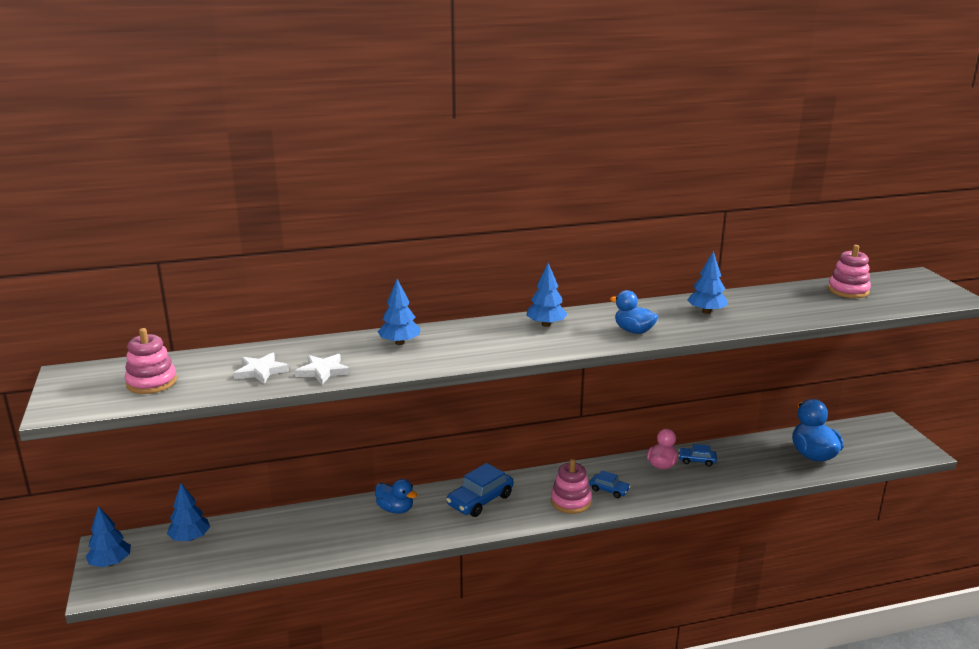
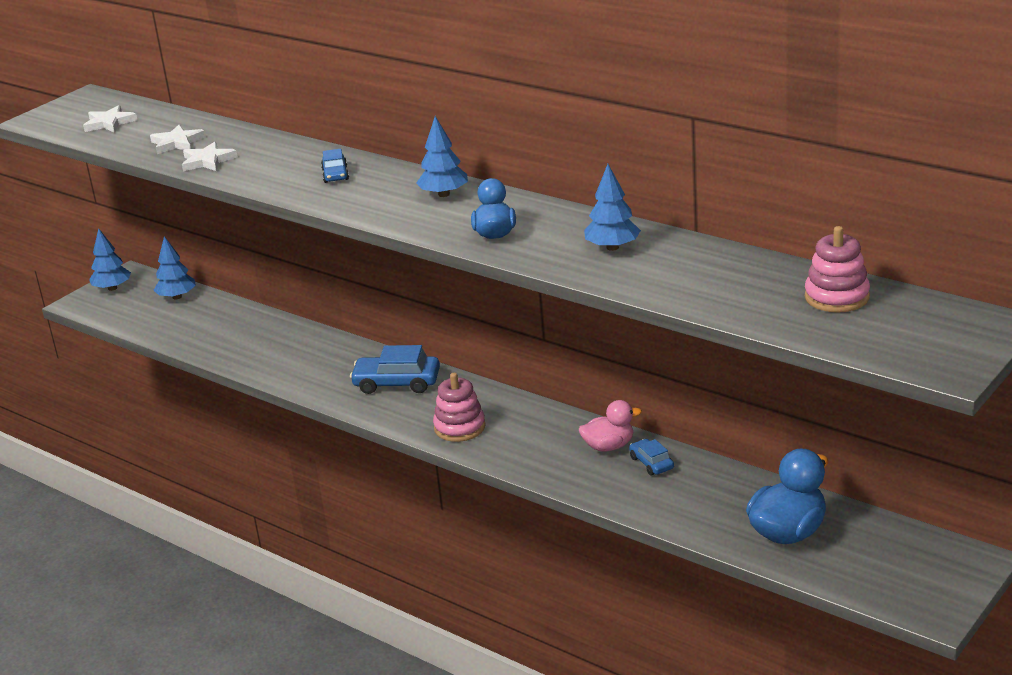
camera: 55 degrees right, 5 degrees up
pink stacking toy [125,328,177,394] -> white star [83,105,137,133]
blue duck [375,479,417,514] -> none
blue tree [378,279,420,345] -> none
blue car [589,471,631,498] -> blue car moved to [321,149,349,183]

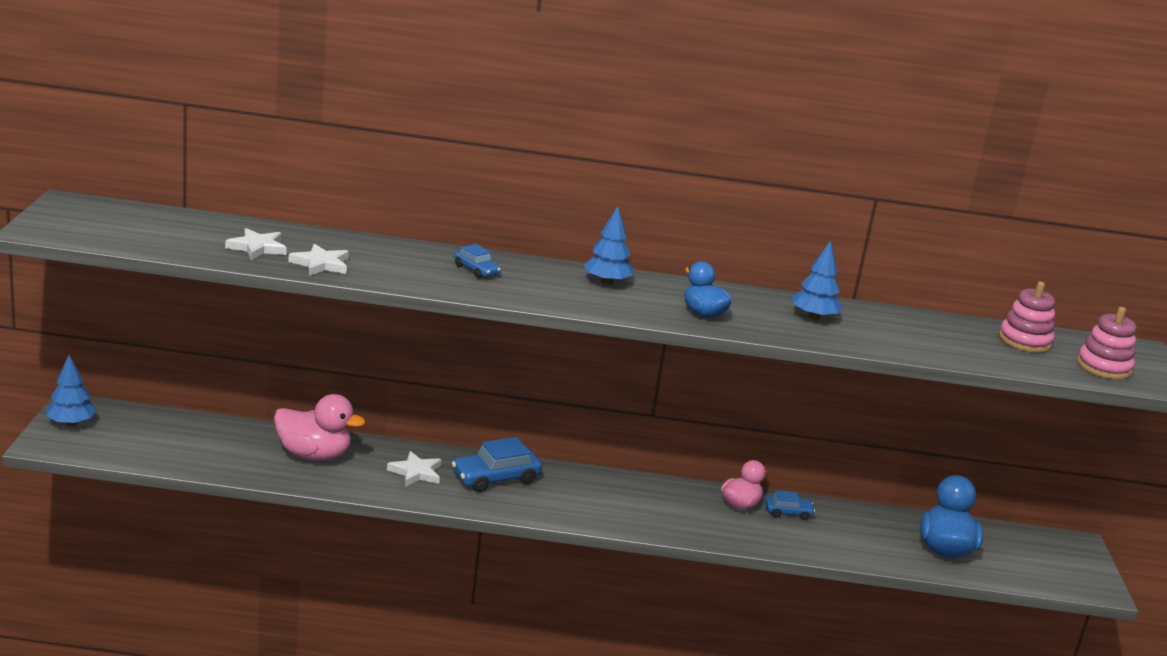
camera: 40 degrees left, 5 degrees down
white star [83,105,137,133] -> white star moved to [387,451,442,487]
blue tree [154,236,196,299] -> none
pink stacking toy [433,373,486,442] -> pink stacking toy moved to [1077,307,1137,380]
blue car [629,439,674,476] -> blue car turned 150 degrees clockwise [765,490,815,520]
none -> pink duck [274,394,366,461]

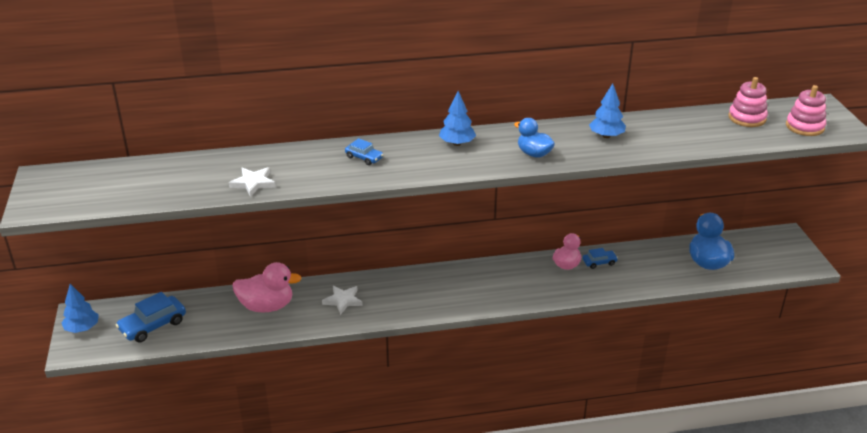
camera: 10 degrees left, 10 degrees up
white star [225,228,287,260] -> none
blue car [452,437,542,492] -> blue car moved to [116,292,186,342]

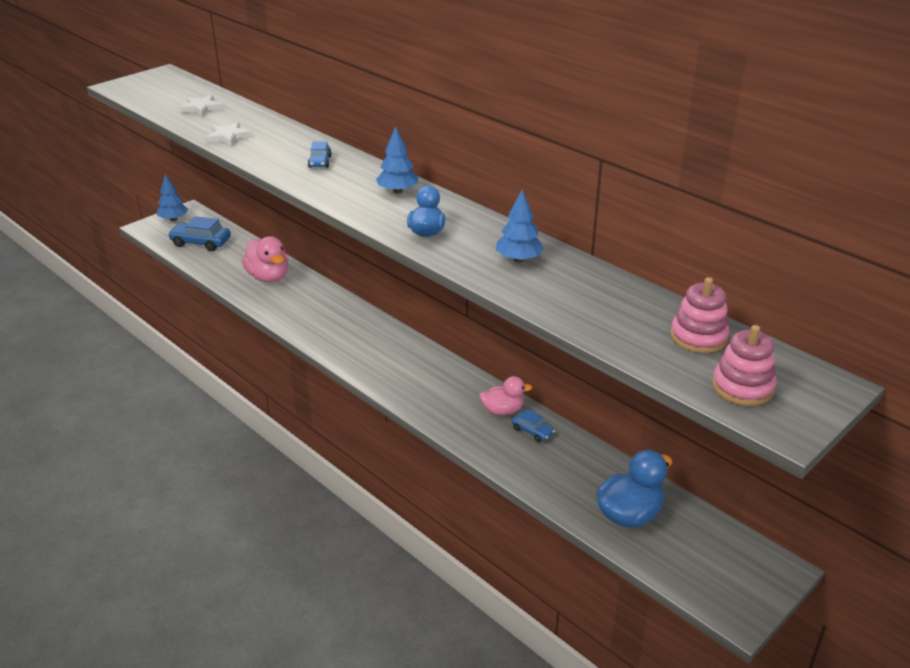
camera: 55 degrees right, 0 degrees up
white star [322,285,363,315] -> white star moved to [179,95,223,117]

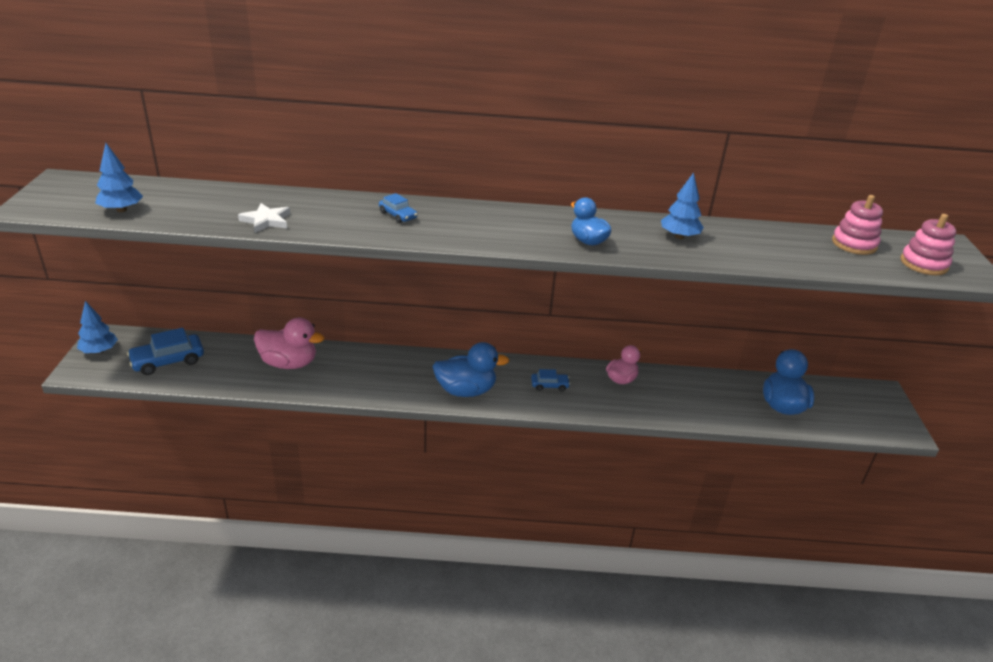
camera: 45 degrees left, 0 degrees up
white star [179,95,223,117] -> none
blue tree [376,126,419,194] -> blue tree moved to [95,143,143,212]
blue car [512,409,555,442] -> blue car moved to [531,369,570,391]
none -> blue duck [432,342,509,397]

